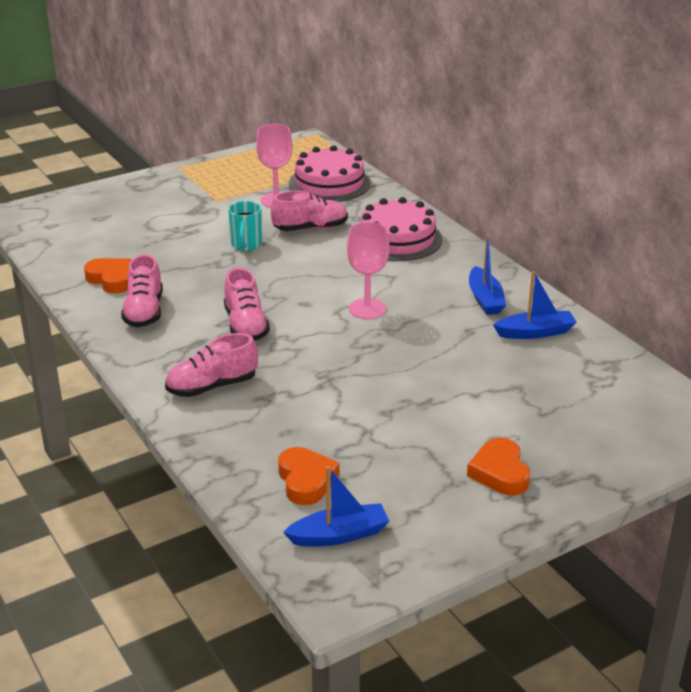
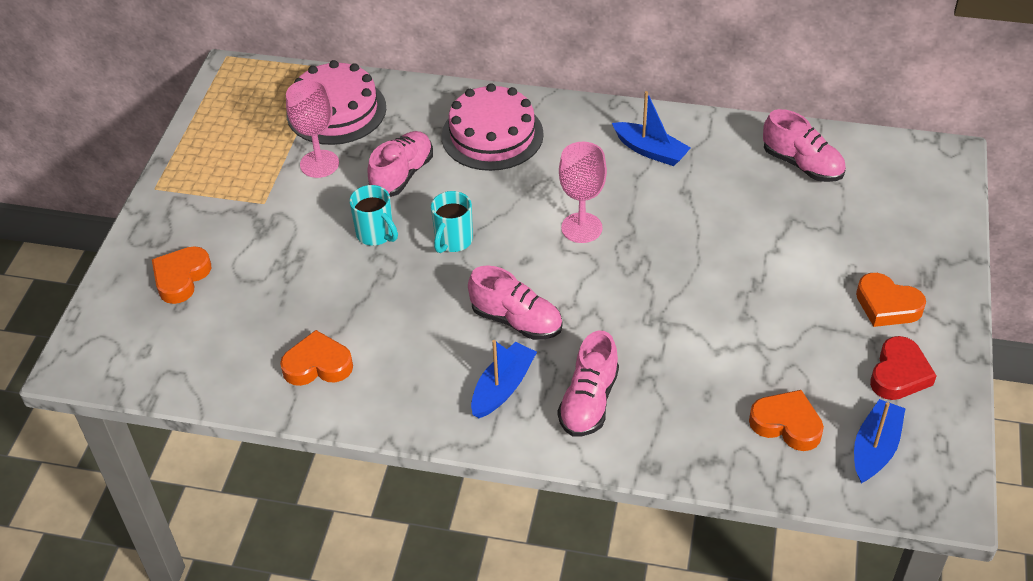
camera: 45 degrees left, 15 degrees up
pink shoe [121,254,163,327] -> pink shoe moved to [763,109,846,182]
blue boat [493,271,577,339] -> blue boat moved to [471,340,537,418]
none -> orange heart [152,246,212,304]
none -> turquoise mug [431,191,473,253]
none -> red heart [870,336,937,400]

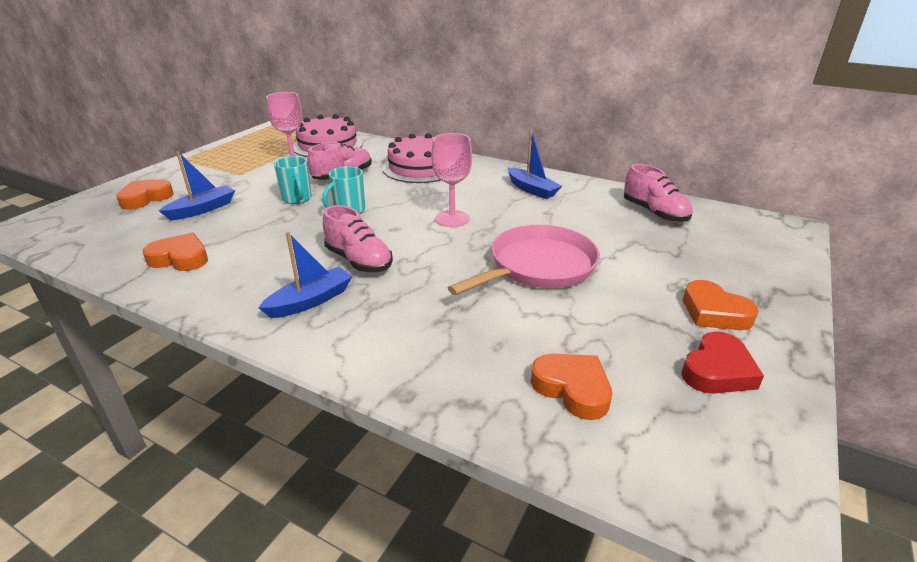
camera: 15 degrees right, 15 degrees down
pink shoe [558,331,619,436] -> none
blue boat [854,399,906,483] -> blue boat moved to [159,151,235,220]
none -> pink pan [448,225,600,295]

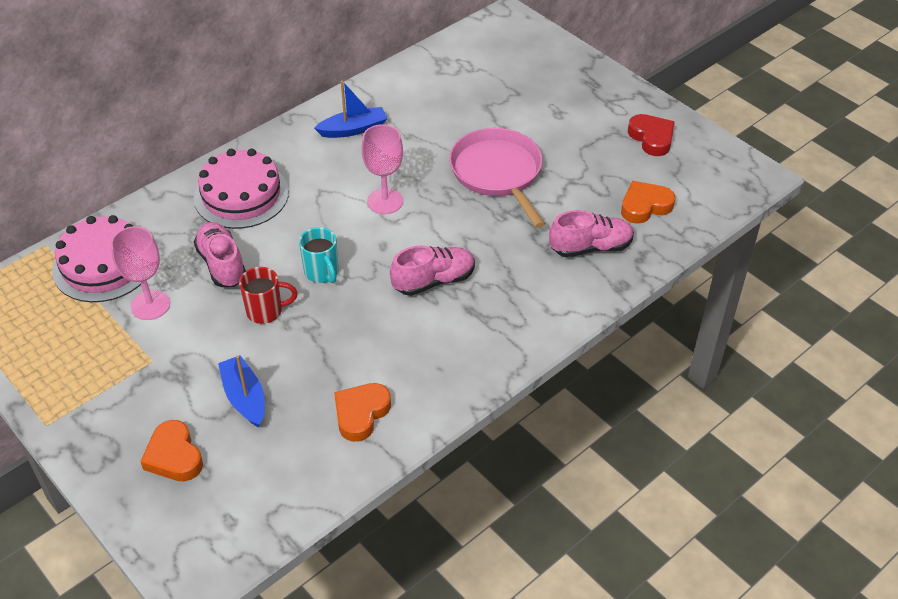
camera: 70 degrees left, 15 degrees up
blue boat [258,232,353,318] -> none
turquoise mug [274,156,312,204] -> red mug [239,267,298,324]
pink shoe [624,164,692,222] -> pink shoe moved to [549,210,634,257]
orange heart [683,280,759,330] -> none

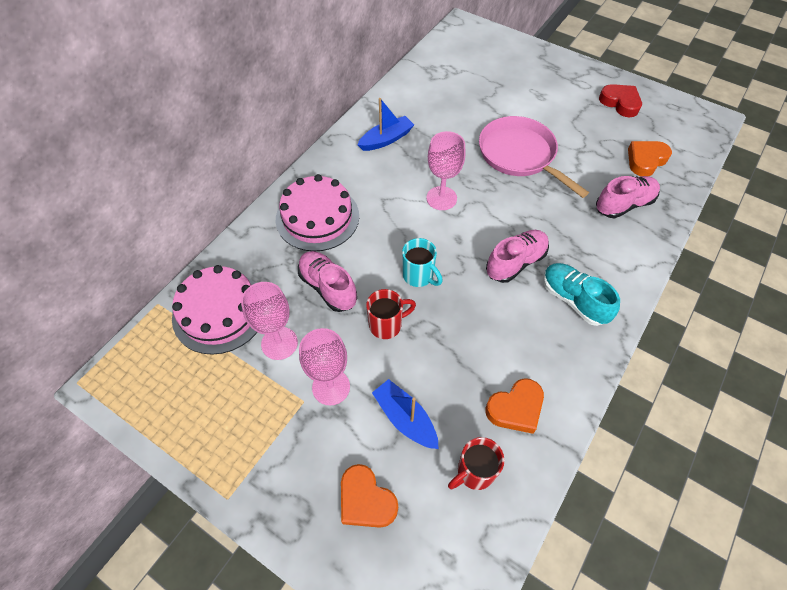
camera: 15 degrees left, 10 degrees up
orange heart [334,383,391,442] -> orange heart turned 135 degrees counterclockwise [485,378,544,434]
none -> pink goblet [299,328,350,405]
none -> red mug [448,437,504,490]
none -> turquoise shoe [543,263,620,326]

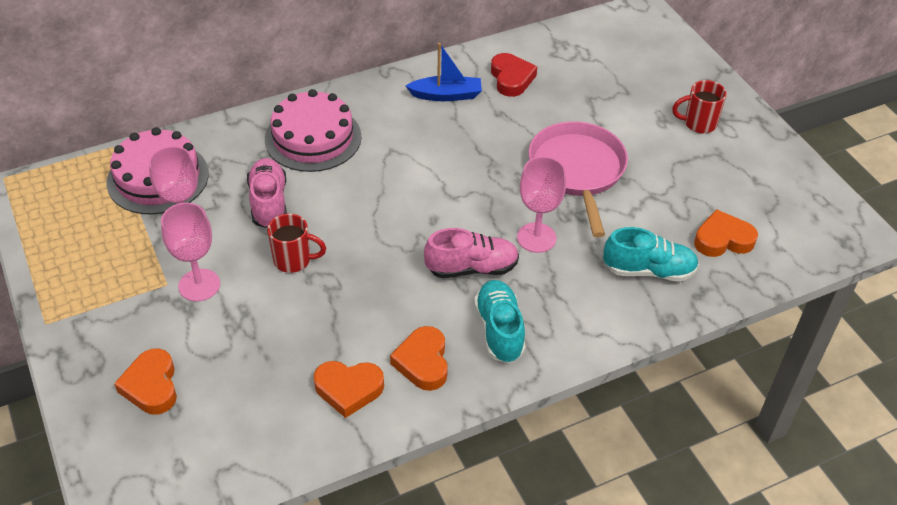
camera: 30 degrees right, 10 degrees down
blue boat [372,379,439,449] -> none
turquoise mug [402,238,443,287] -> none
pink goblet [426,131,465,210] -> pink goblet moved to [517,157,566,253]
red mug [448,437,504,490] -> red mug moved to [672,80,727,133]
pink shoe [596,176,660,218] -> turquoise shoe [603,227,699,282]
red heart [599,84,642,117] -> red heart moved to [491,53,537,97]
none -> orange heart [390,326,448,391]

